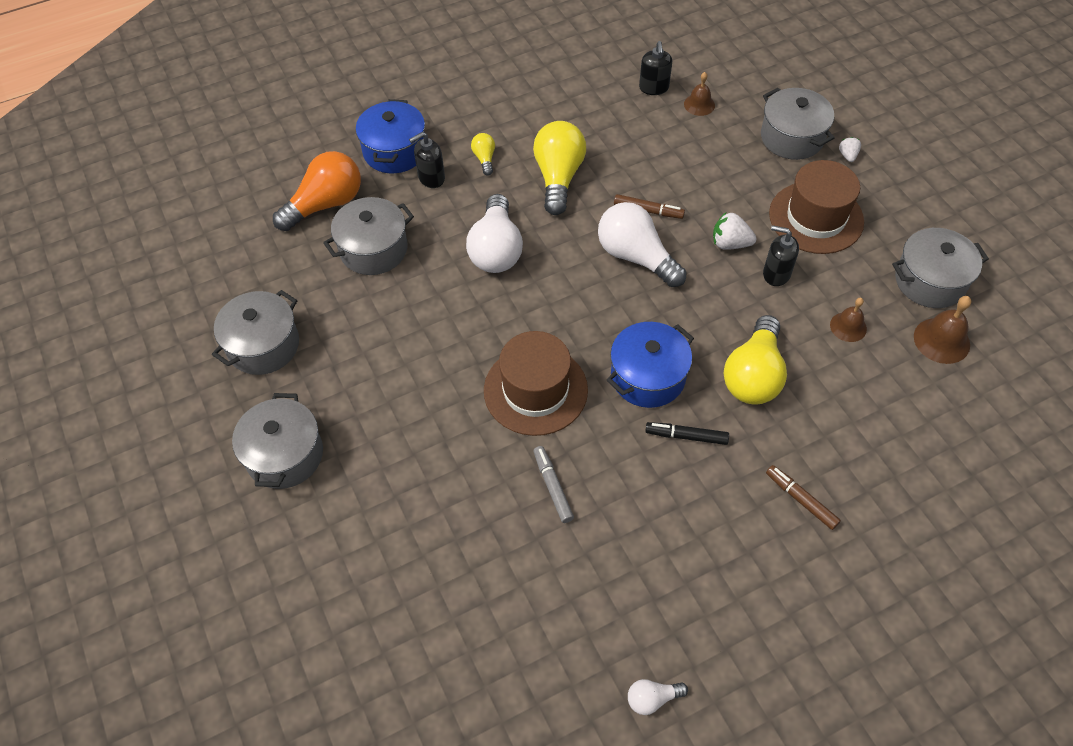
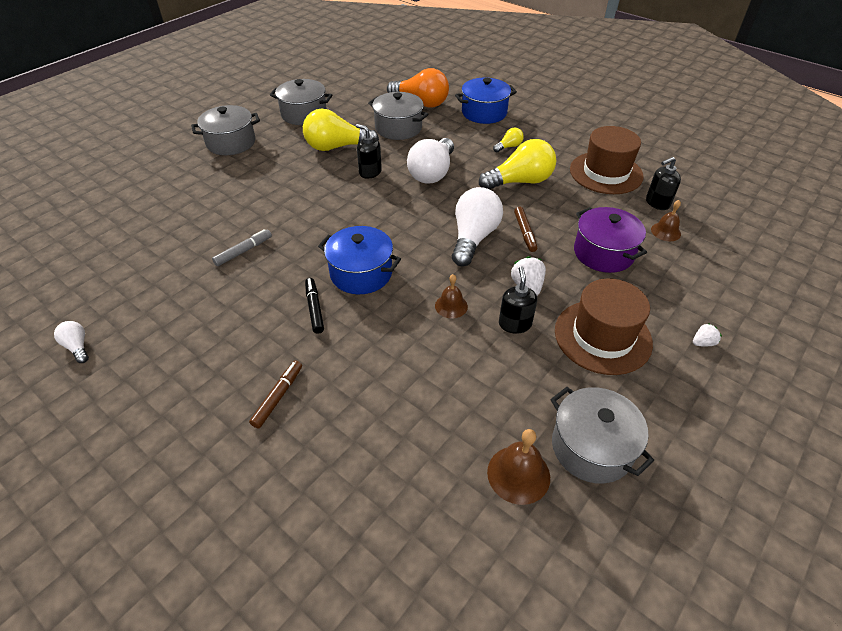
camera: 65 degrees right, 10 degrees down
black soap dispenser [409,132,445,188] -> black soap dispenser moved to [356,124,382,179]
white light bulb [466,194,523,273] -> white light bulb turned 45 degrees counterclockwise [407,138,454,184]
brown hat [484,331,588,436] -> brown hat moved to [570,126,644,194]
yellow light bulb [723,315,787,405] -> yellow light bulb moved to [303,109,379,151]
grey pot [761,88,835,160] -> none
brown bell [830,298,867,342] -> brown bell moved to [435,274,468,318]
none -> purple pot [574,207,647,273]

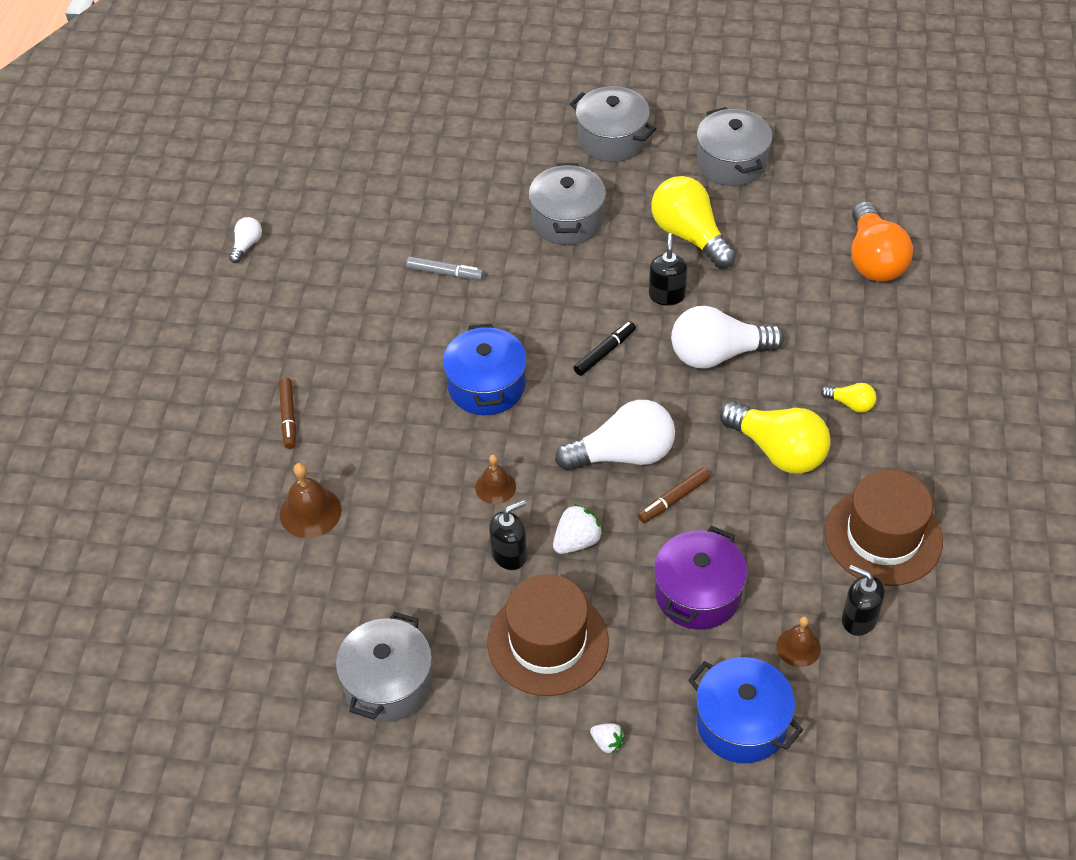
camera: 60 degrees right, 5 degrees up
brown marker [249,361,302,429] -> brown marker turned 90 degrees clockwise [279,377,296,449]
black marker [305,278,324,334] -> black marker moved to [574,321,636,376]
grey pot [368,92,429,140] -> grey pot moved to [528,163,606,245]
blue pot [455,78,517,124] -> blue pot moved to [688,657,803,763]
brown bell [487,429,550,505] -> brown bell moved to [280,463,341,538]

